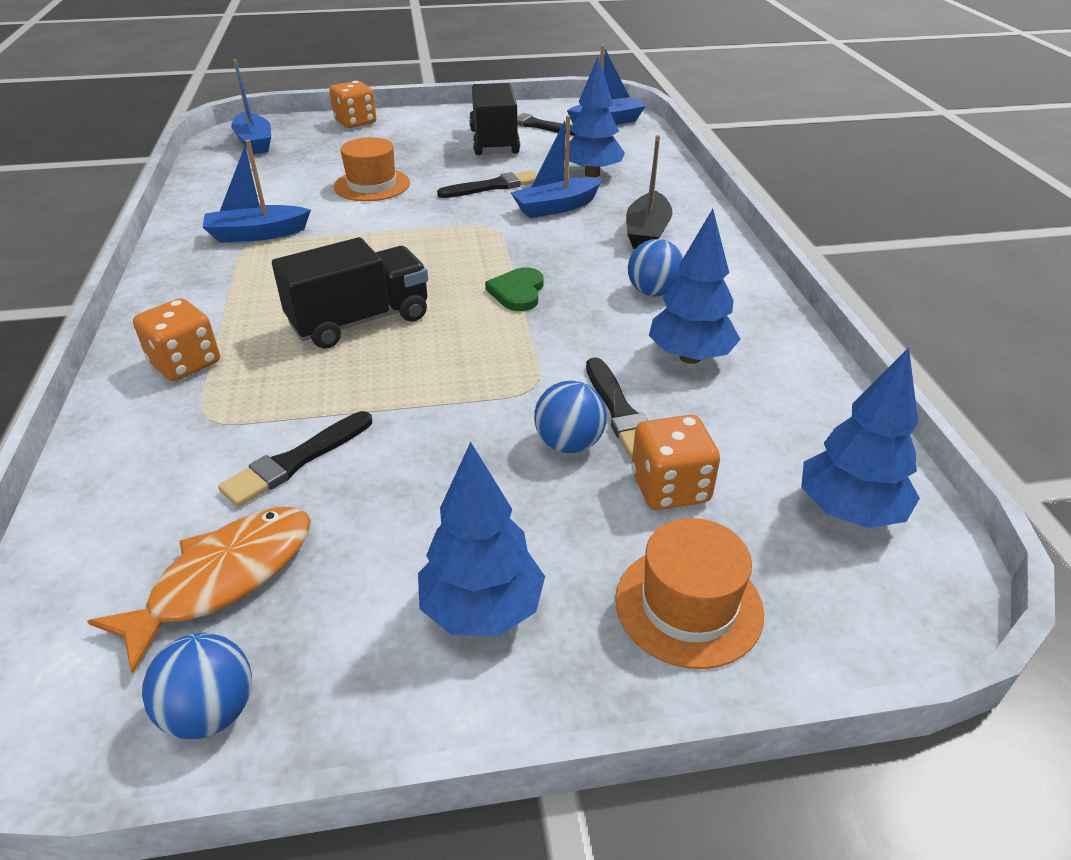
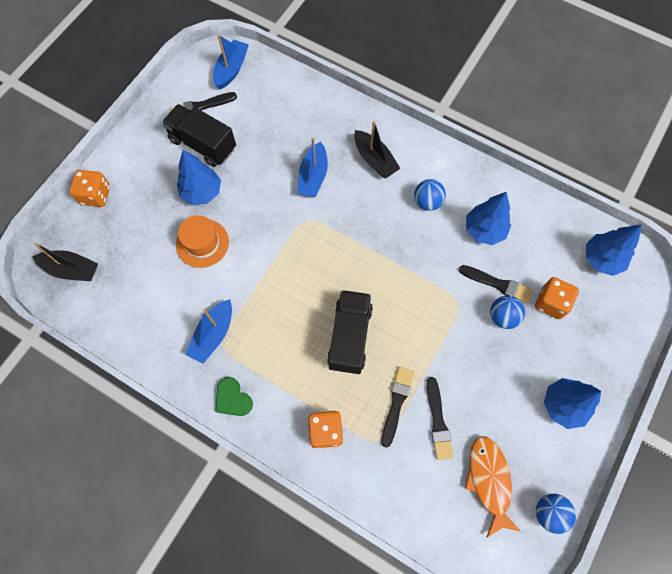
camera: 50 degrees left, 30 degrees up
blue boat [231,59,271,154] -> black boat [32,243,98,281]
black brush [437,171,537,198] -> black brush moved to [381,367,414,448]
green heart [485,267,544,311] -> green heart moved to [215,377,253,416]
blue tree [569,57,625,177] -> blue tree moved to [177,150,221,205]
orange hat [615,518,764,669] -> none

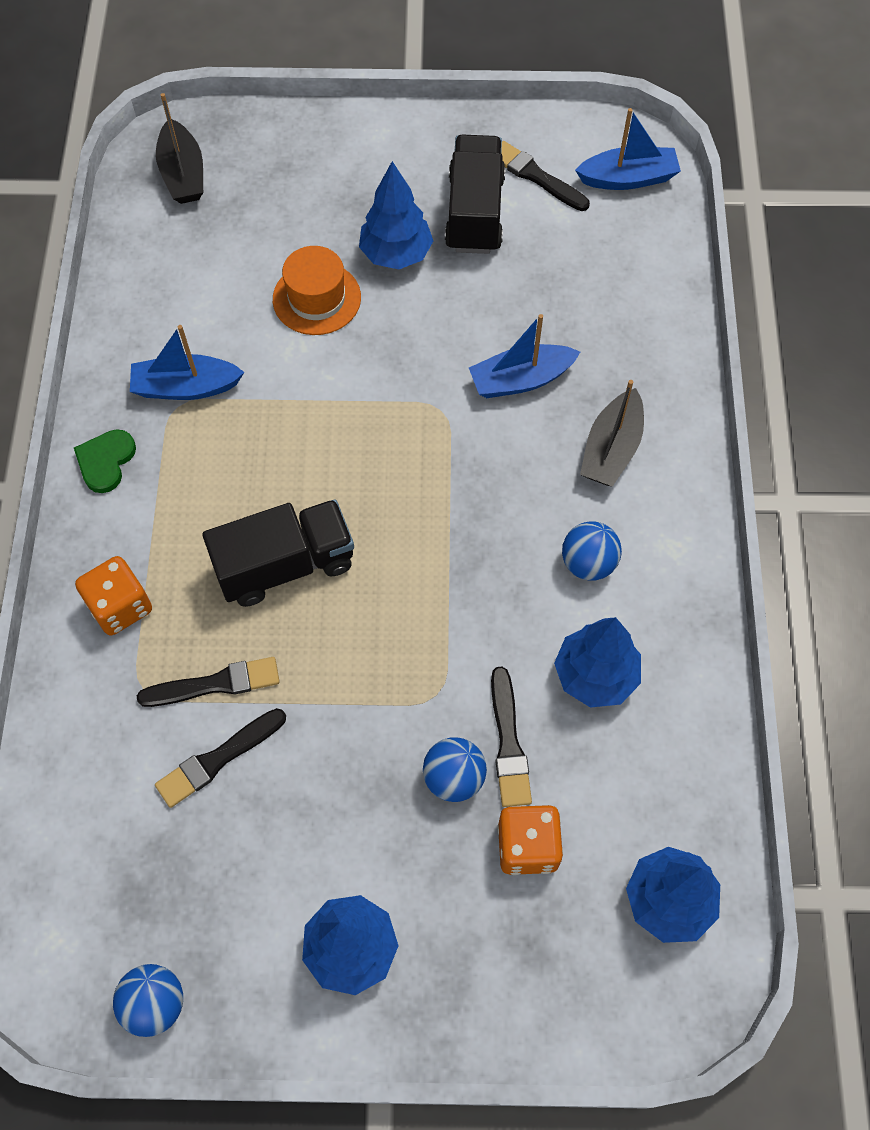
camera: 60 degrees right, 5 degrees down
orange dice [69,170,110,207] -> none
orange fish [465,436,522,538] -> none

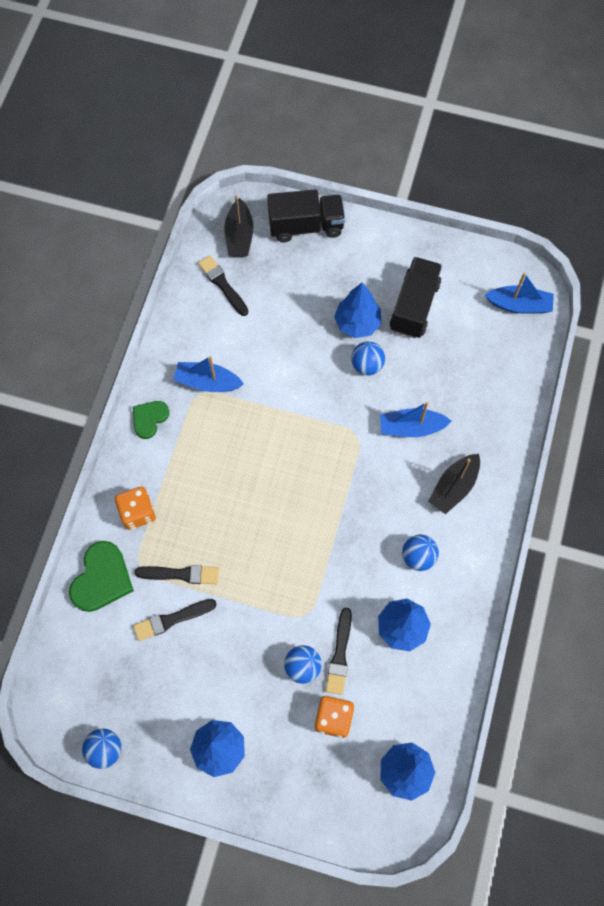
camera: 15 degrees right, 5 degrees up
black truck [202,500,354,607] -> black truck moved to [267,189,345,242]
orange hat [273,246,361,335] -> none
black brush [501,141,590,211] -> black brush moved to [198,255,248,316]
none -> green heart [69,541,134,612]
none -> blue ball [351,341,385,375]

